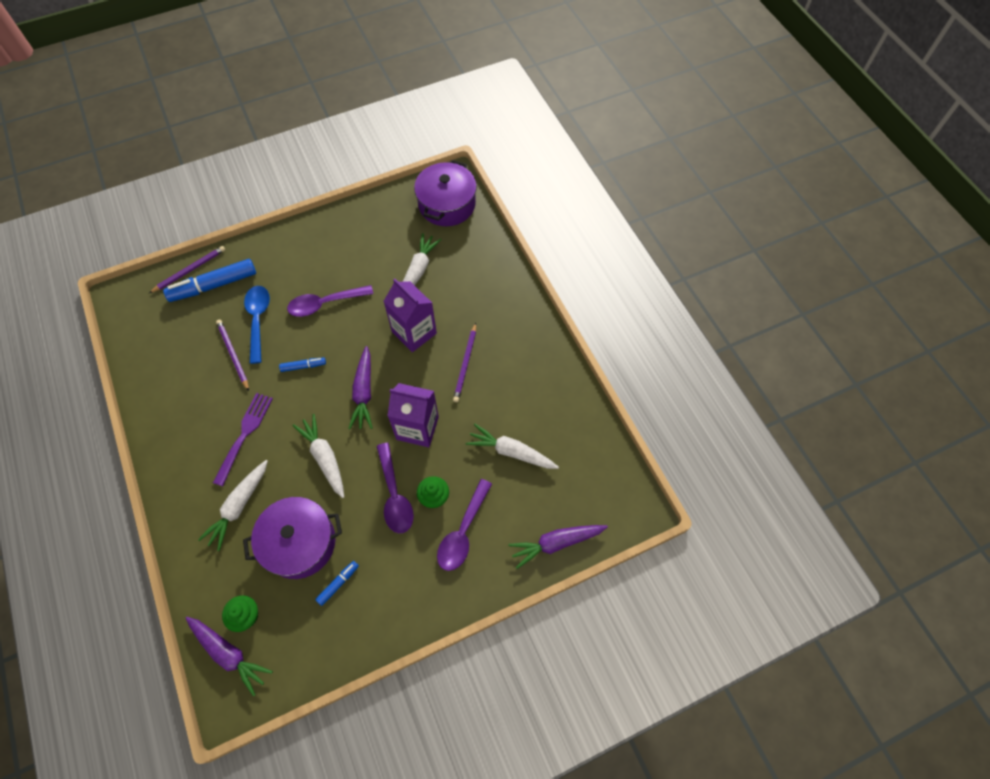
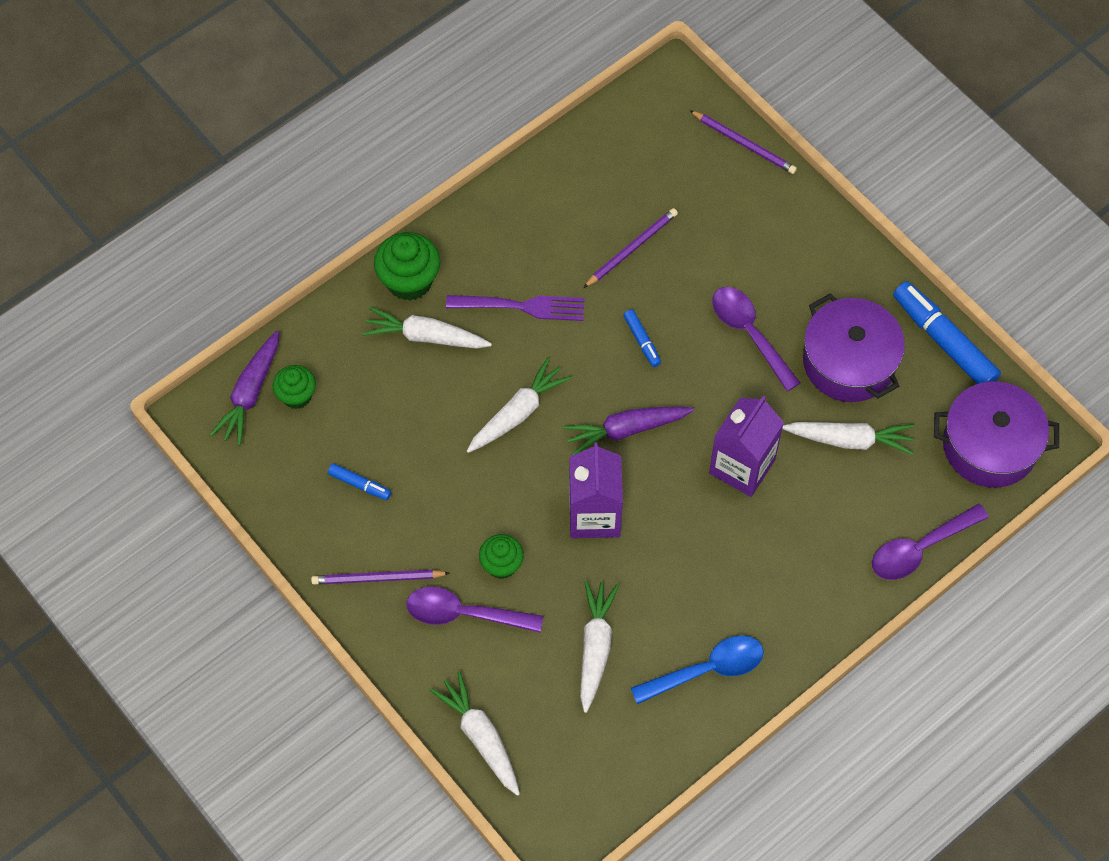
camera: 75 degrees right, 0 degrees up
blue marker [163,259,256,302] -> blue marker moved to [893,281,1001,384]
purple pot [243,497,342,579] -> purple pot moved to [803,293,905,402]
blue spoon [244,286,270,364] -> blue spoon moved to [631,636,764,704]
purple spoon [377,443,414,533] -> purple spoon moved to [872,504,989,580]
purple pencil [453,323,476,402] -> purple pencil moved to [311,570,450,585]
purple carrot [508,525,608,569] -> white carrot [430,671,520,796]
none -> green cupcake [374,232,440,301]

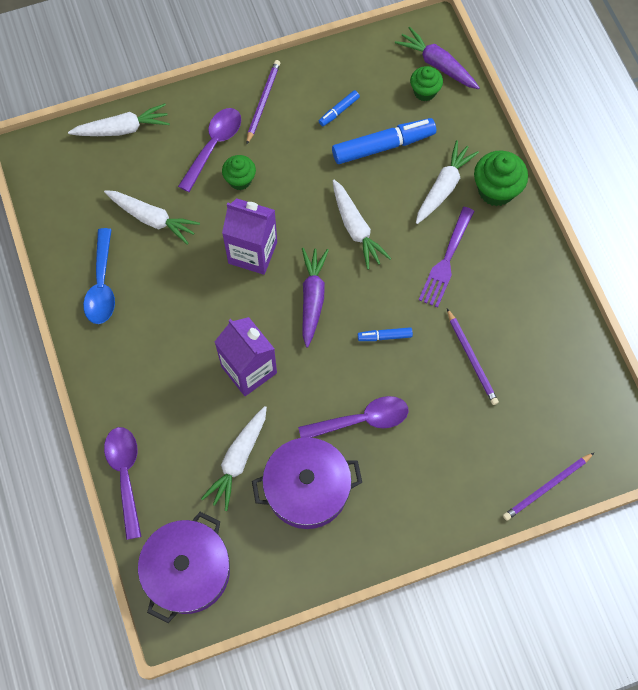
camera: 110 degrees right, 5 degrees up
blue marker [893,281,1001,384] -> blue marker moved to [332,118,436,164]

